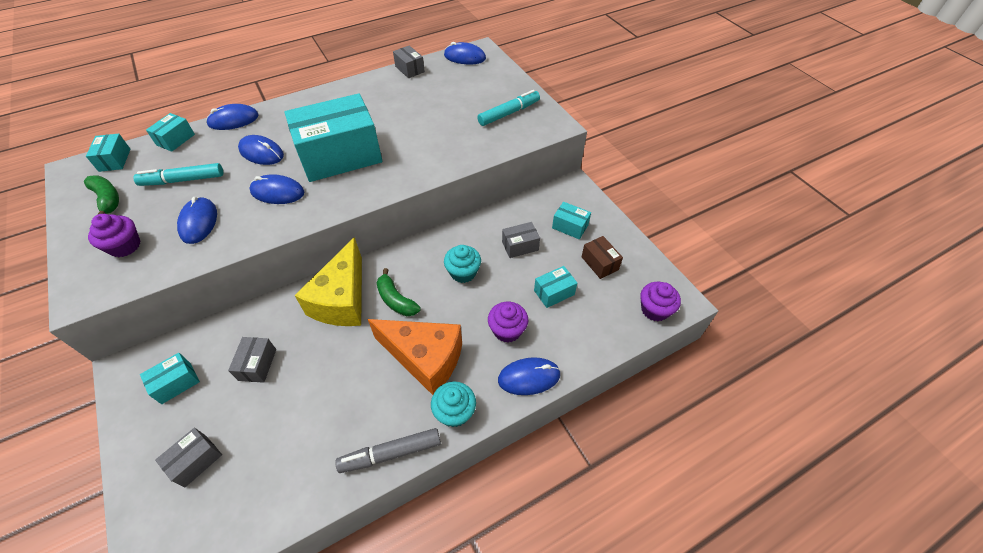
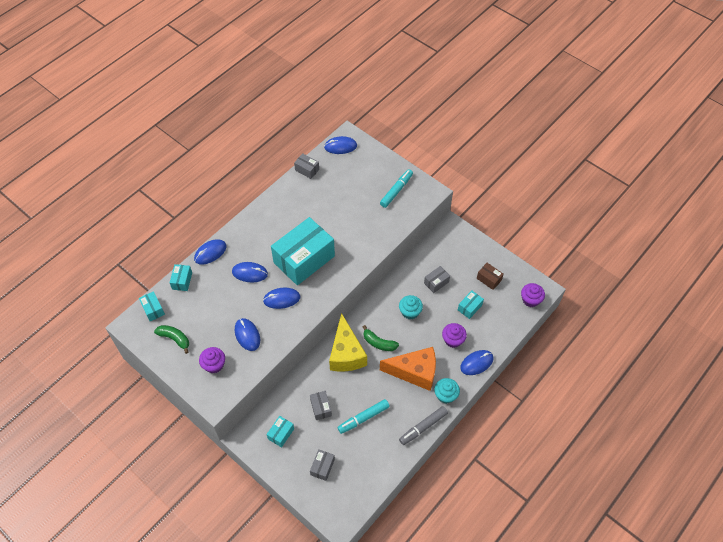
camera: 20 degrees left, 5 degrees up
turquoise marker [133,163,223,186] -> turquoise marker moved to [337,399,390,434]
turquoise box [552,202,591,239] -> none

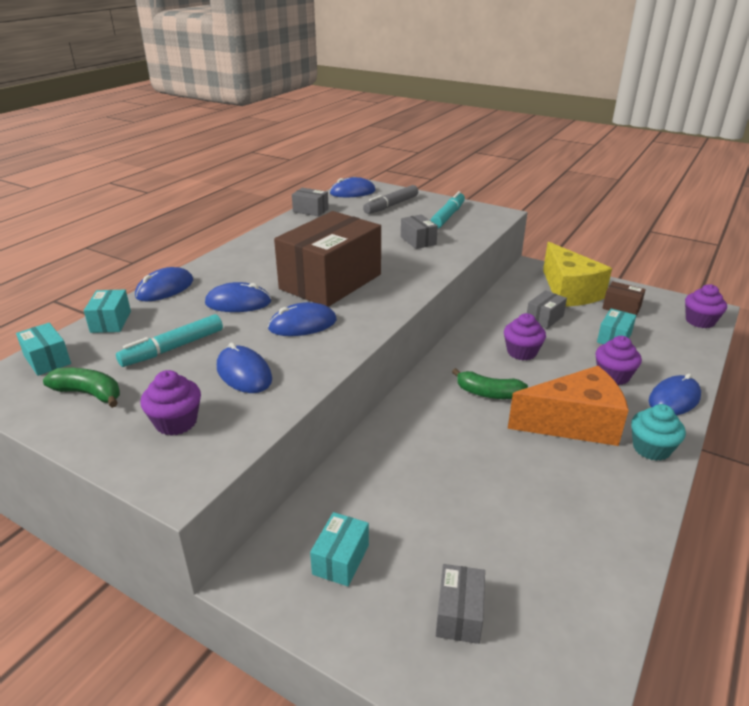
camera: 10 degrees left, 25 degrees down
turquoise box [271,217,335,285] -> brown box [274,211,381,307]
grey box [310,391,332,420] -> grey box moved to [401,214,438,249]
yellow cheese [329,313,367,371] -> yellow cheese moved to [543,242,612,306]
turquoise marker [337,399,390,434] -> turquoise marker moved to [116,314,223,367]
turquoise cupcake [399,295,423,319] -> purple cupcake [504,313,546,360]
grey marker [399,406,448,445] -> grey marker moved to [363,185,418,214]

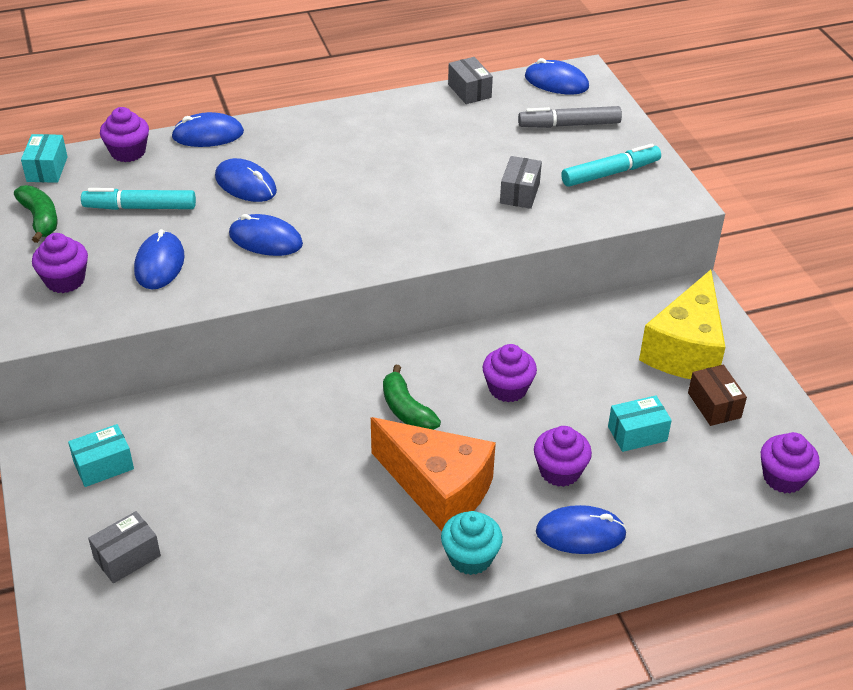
camera: 40 degrees right, 10 degrees up
turquoise box [84,290,131,333] -> purple cupcake [100,107,149,162]
brown box [274,211,381,307] -> none
grey box [527,290,567,329] -> none

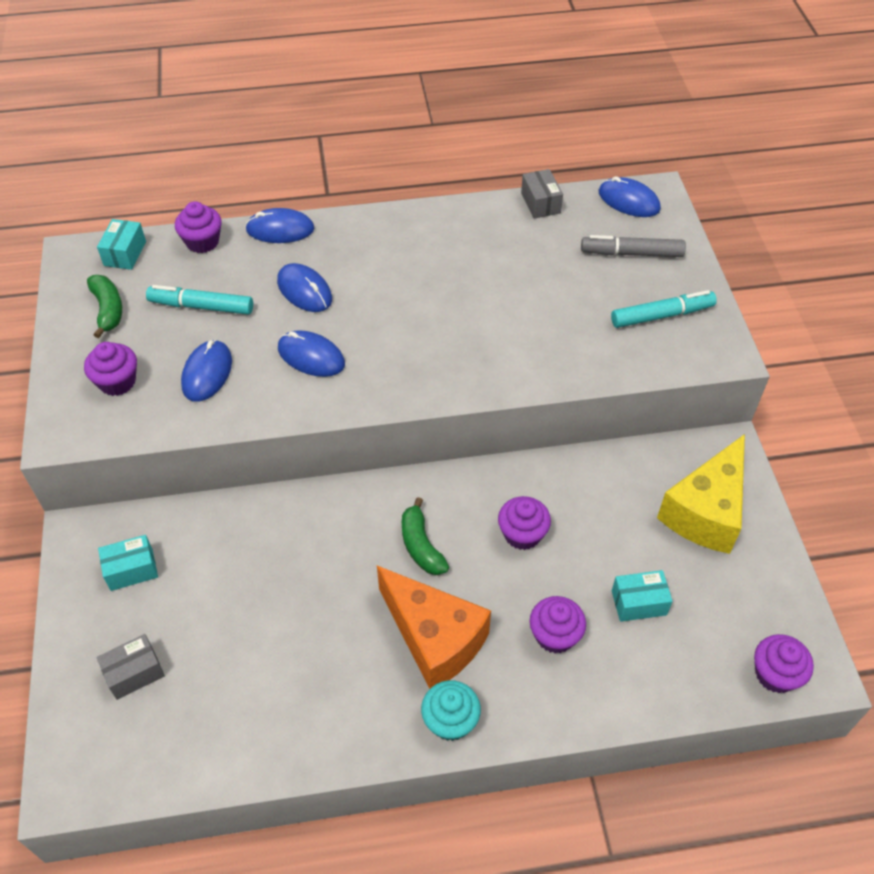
camera: 10 degrees right, 10 degrees up
grey box [500,156,542,209] -> none
blue mouse [536,505,627,554] -> none
brown box [688,365,747,426] -> none

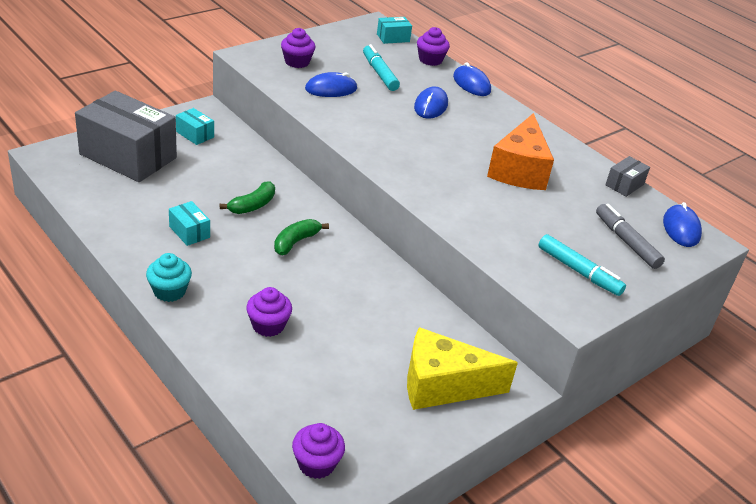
camera: 55 degrees right, 15 degrees down
green banana [87,275,122,338] -> green banana moved to [220,181,275,214]
grey box [96,634,165,700] -> grey box [75,91,177,182], size x2.36
blue mouse [278,330,345,377] -> none
orange cheese [377,566,491,689] -> orange cheese moved to [487,113,554,190]
purple cupcake [498,496,551,550] -> none
turquoise box [612,570,673,622] -> turquoise box moved to [169,201,210,246]

